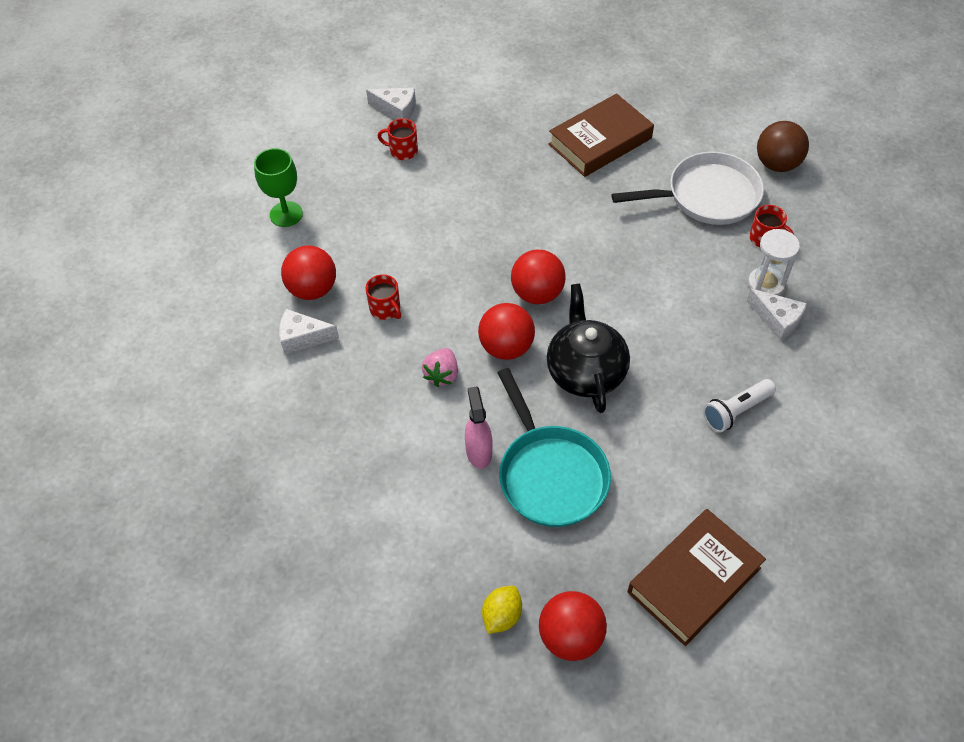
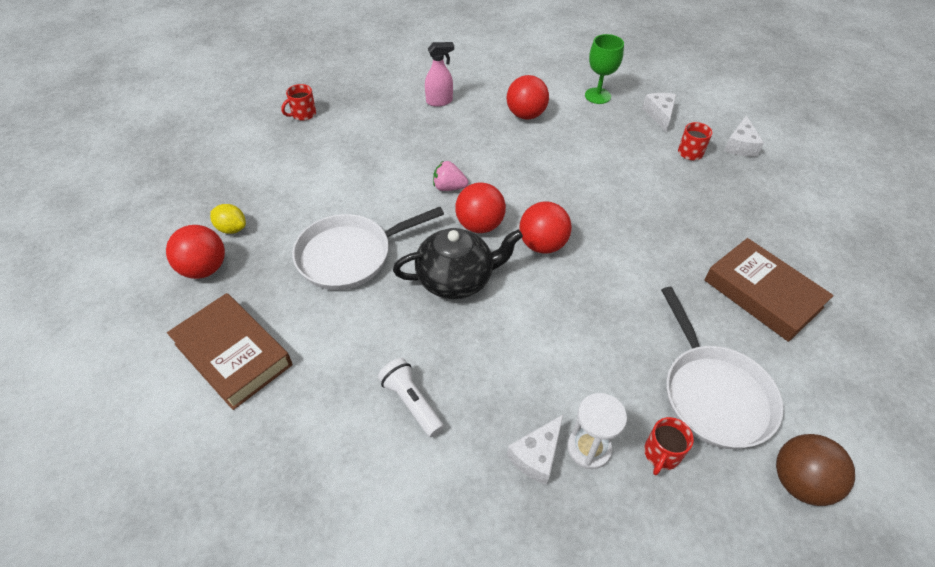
camera: 85 degrees right, 5 degrees down
white cheese [279,309,339,354] -> white cheese moved to [642,93,676,132]
red mug [365,274,401,320] -> red mug moved to [281,84,316,121]
pink spray bottle [465,386,493,469] -> pink spray bottle moved to [425,42,454,107]
turquoise pan [498,368,611,527] -> white pan [292,207,444,290]

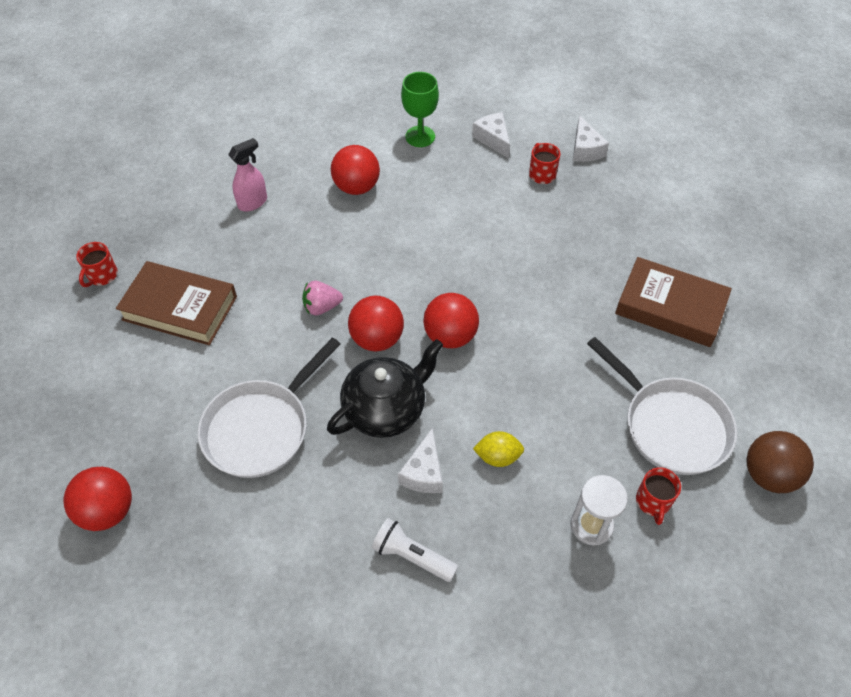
camera: 25 degrees left, 5 degrees up
brown book [167,293,293,410] -> brown book moved to [116,261,237,345]
yellow lemon [210,204,246,234] -> yellow lemon moved to [473,431,524,467]
white cheese [507,415,563,485] -> white cheese moved to [398,427,443,493]

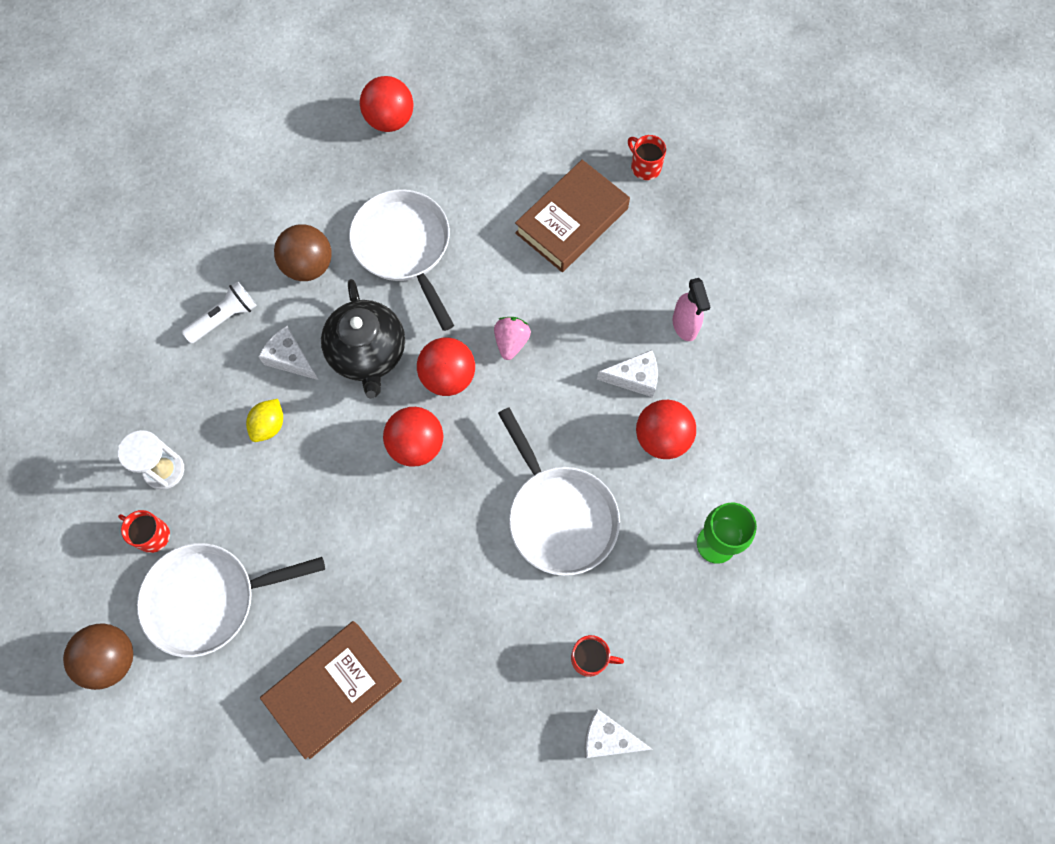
camera: 115 degrees right, 15 degrees up
white cheese [472,112,510,158] -> white cheese moved to [597,350,658,397]
none -> brown ball [274,224,332,281]
none -> white pan [498,407,620,576]

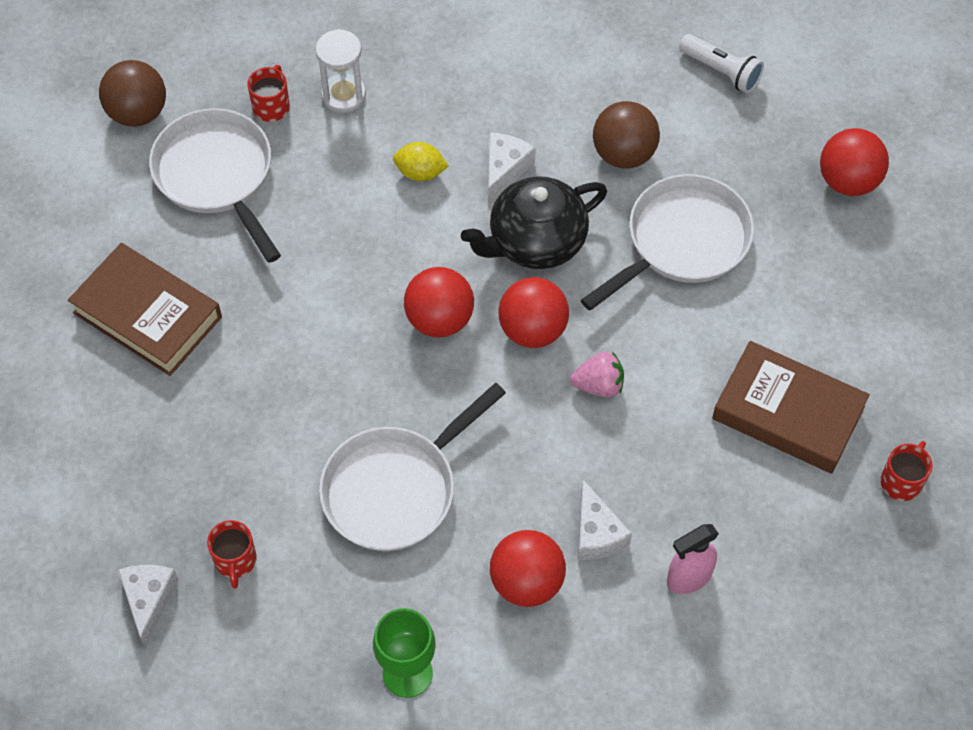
camera: 75 degrees right, 10 degrees down
white flashlight [181,282,257,344] -> white flashlight moved to [679,34,764,93]

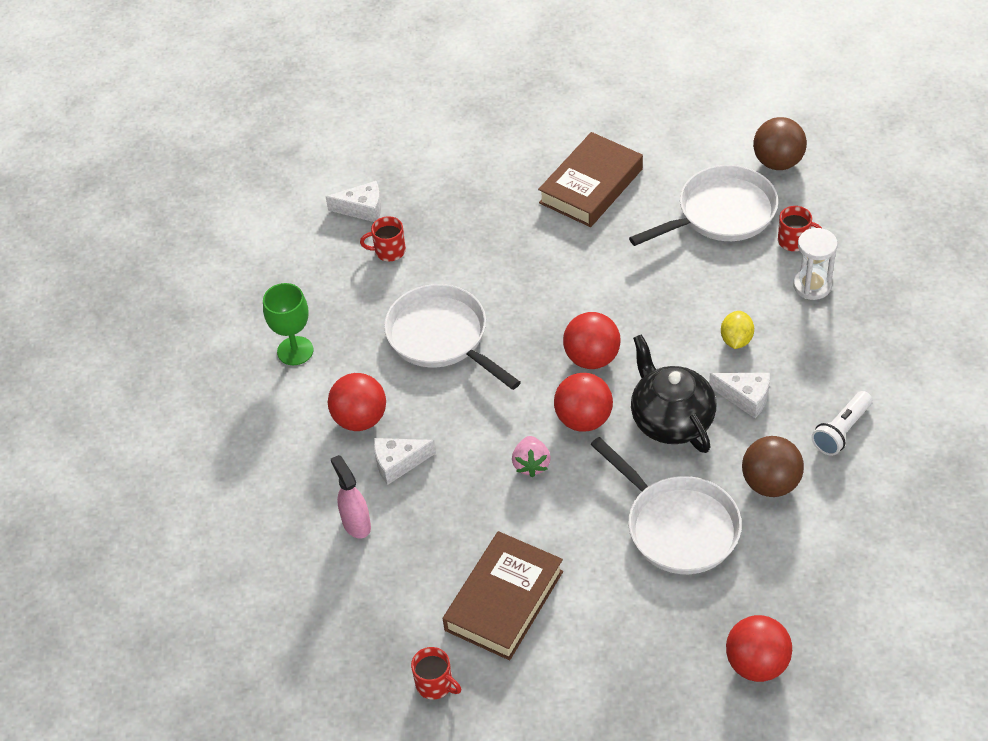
camera: 95 degrees right, 10 degrees down
white flashlight [679,34,764,93] -> white flashlight moved to [811,391,872,456]

